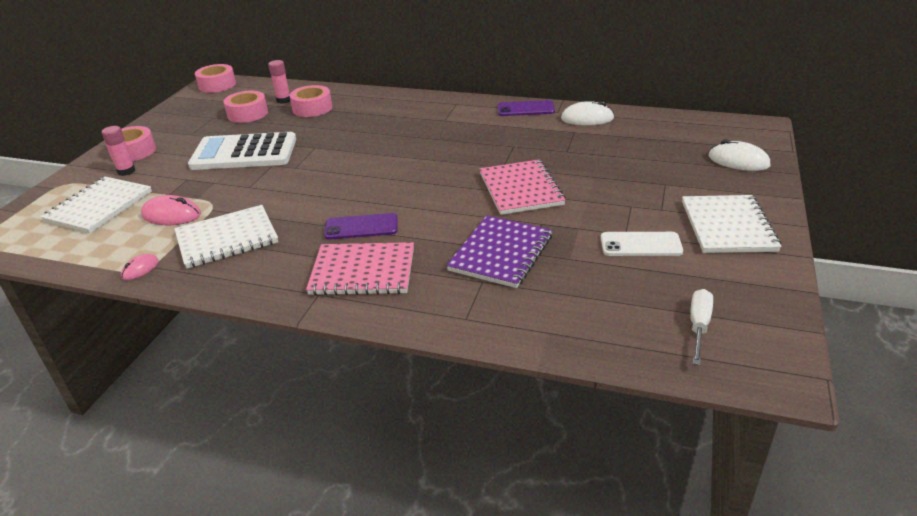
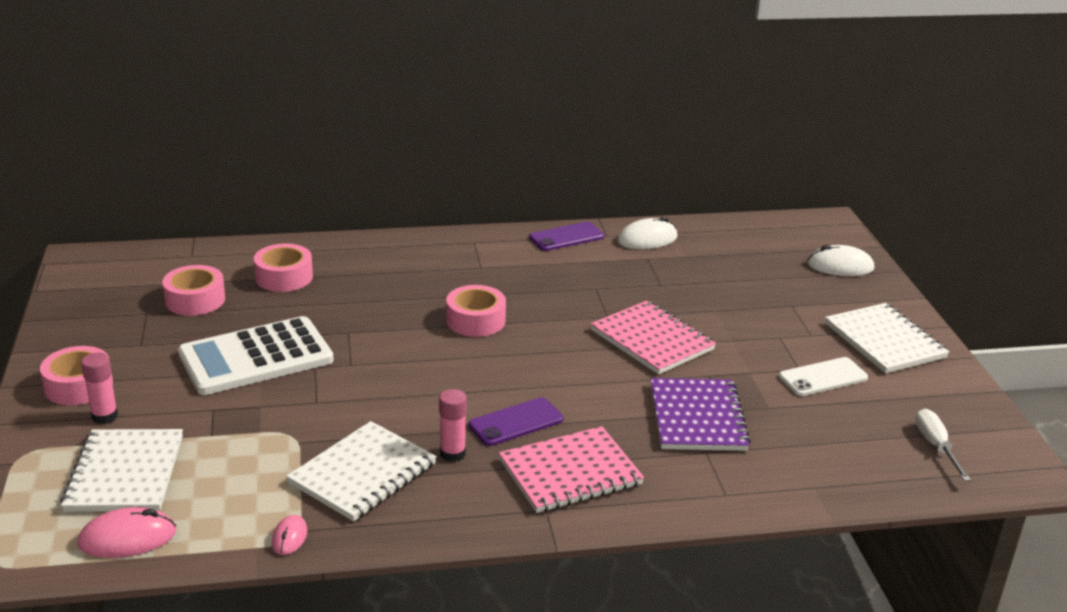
camera: 30 degrees left, 5 degrees down
pink mouse [141,195,201,225] -> pink mouse moved to [78,507,176,558]
pink tape [195,64,236,93] -> pink tape moved to [446,285,506,337]
pink glue stick [268,60,290,104] -> pink glue stick moved to [439,389,467,462]

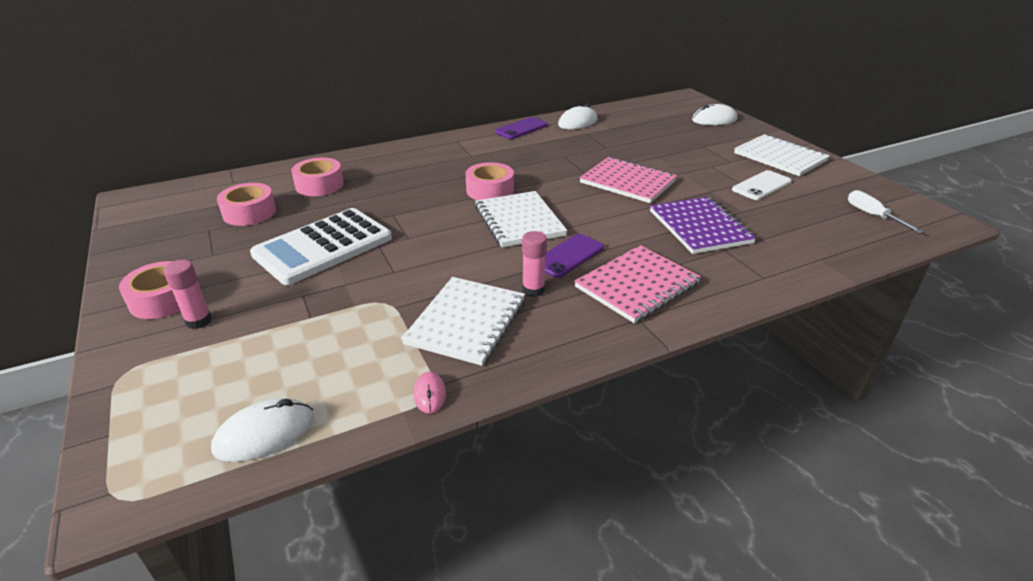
camera: 15 degrees left, 5 degrees up
white notebook [60,429,183,512] -> white notebook moved to [475,191,567,247]
pink mouse [78,507,176,558] -> white mouse [211,398,314,462]

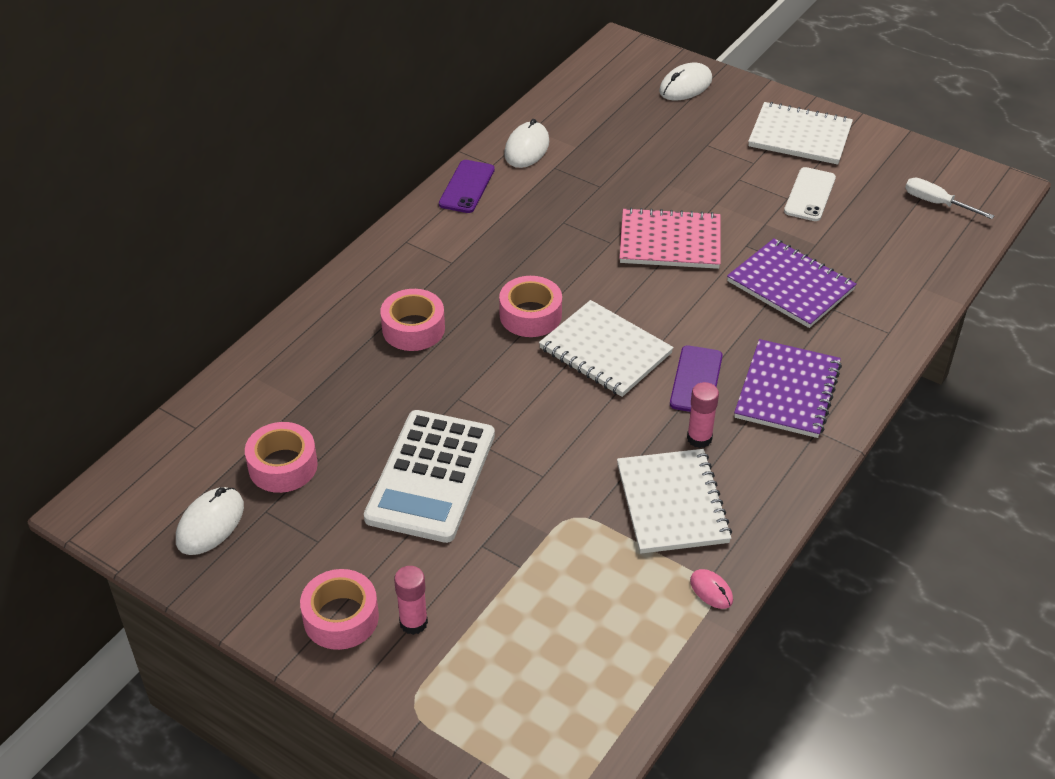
camera: 30 degrees left, 10 degrees up
white mouse [211,398,314,462] -> white mouse moved to [176,487,244,555]
pink tape [291,158,344,196] -> pink tape moved to [380,289,445,351]
pink notebook [574,245,701,323] -> purple notebook [734,339,842,438]

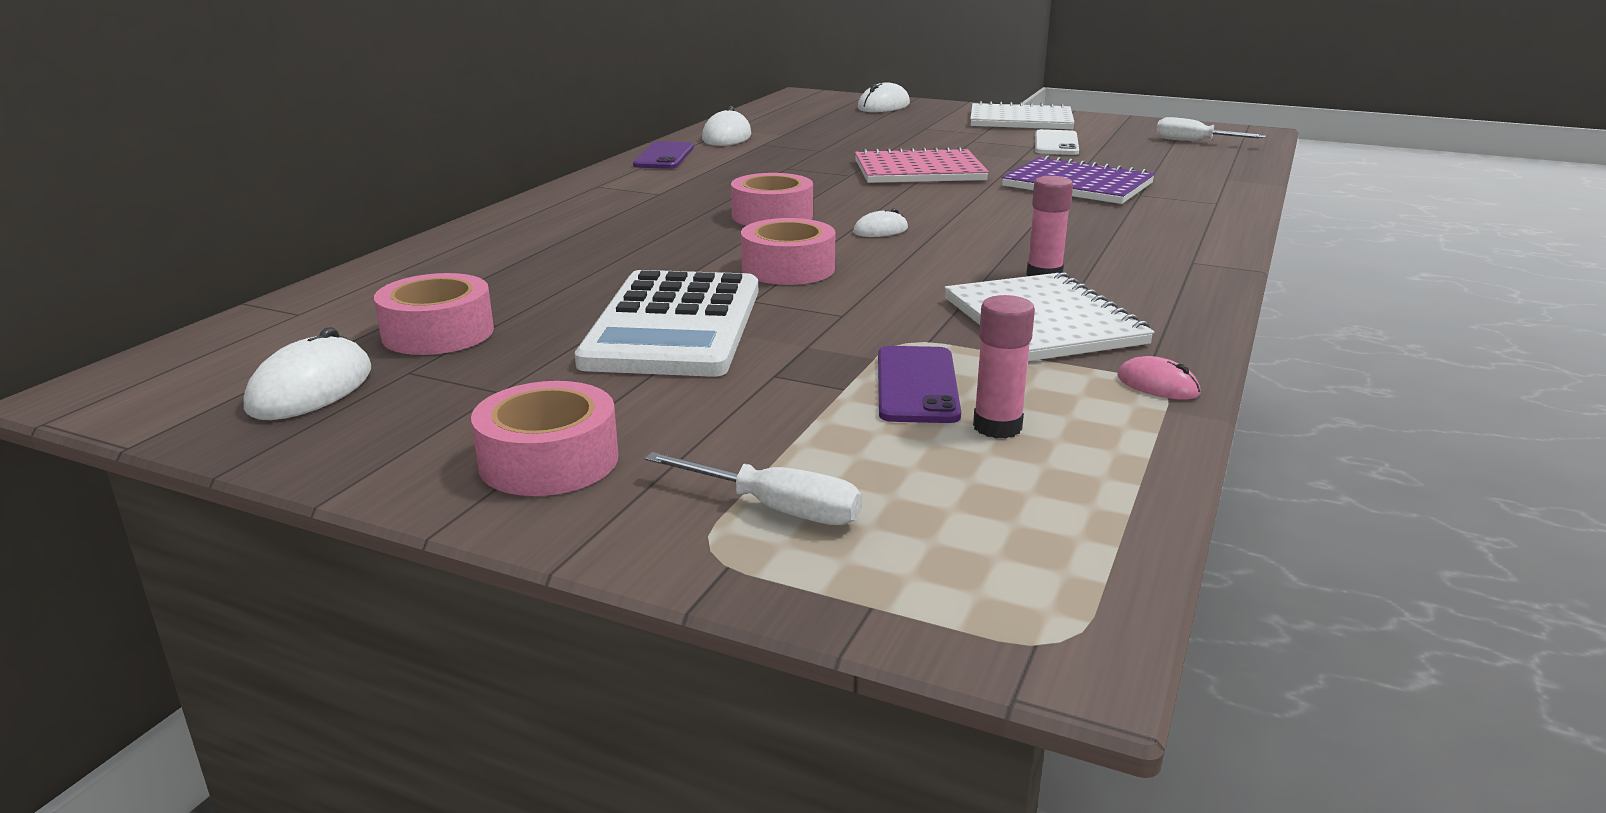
camera: 10 degrees left, 20 degrees down
pink tape [380,289,445,351] -> pink tape moved to [741,218,835,285]
pink glue stick [394,566,428,635] -> pink glue stick moved to [973,295,1035,438]
white notebook [539,300,674,397] -> white mouse [853,208,908,237]
purple phone [670,345,723,412] -> purple phone moved to [878,346,961,423]
purple notebook [734,339,842,438] -> none
none -> white screwdriver [645,452,862,525]

